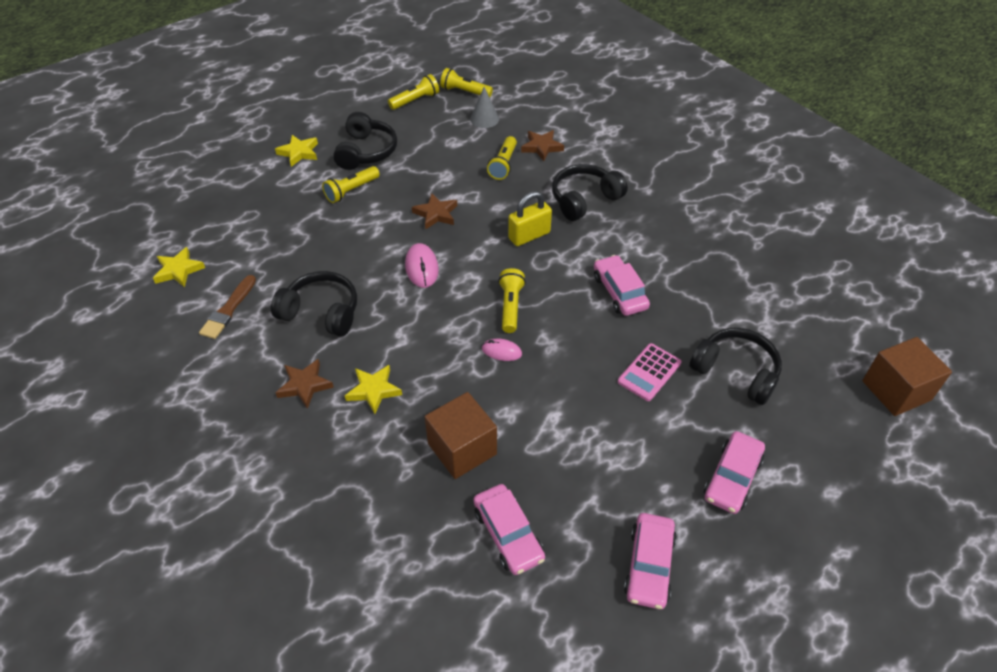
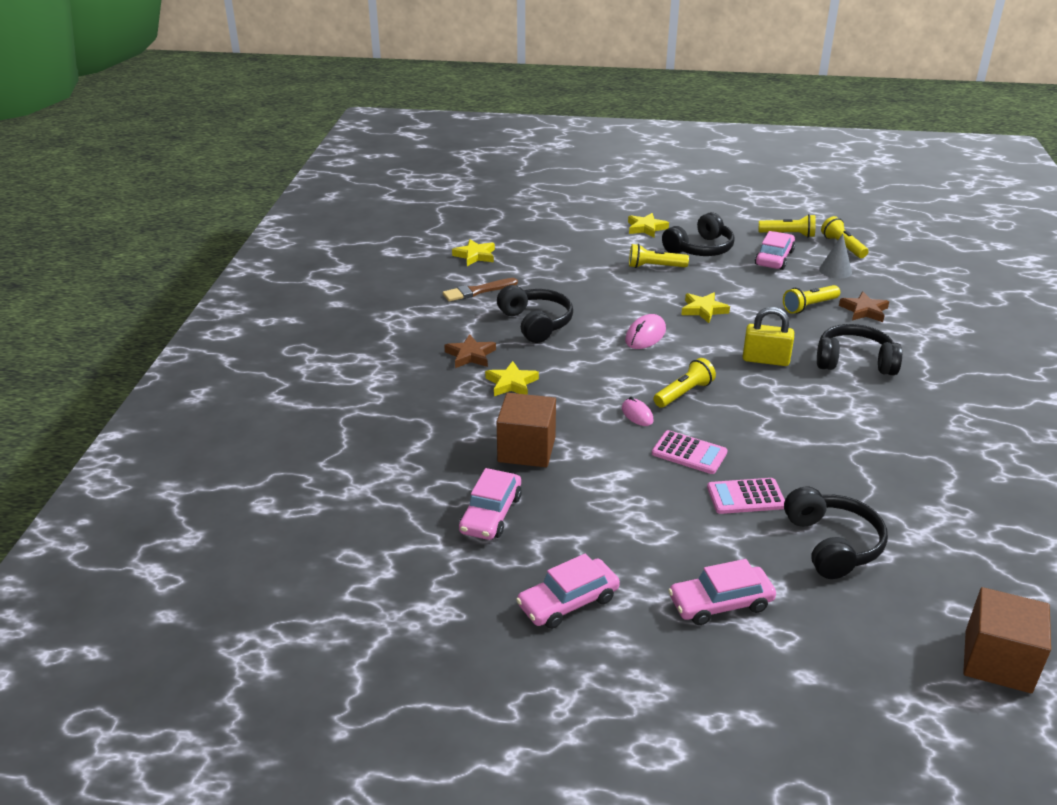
camera: 45 degrees right, 15 degrees down
brown star [412,193,457,230] -> yellow star [681,293,730,323]
pink car [594,255,650,316] -> pink car moved to [755,231,795,270]
none -> pink calculator [652,430,728,474]

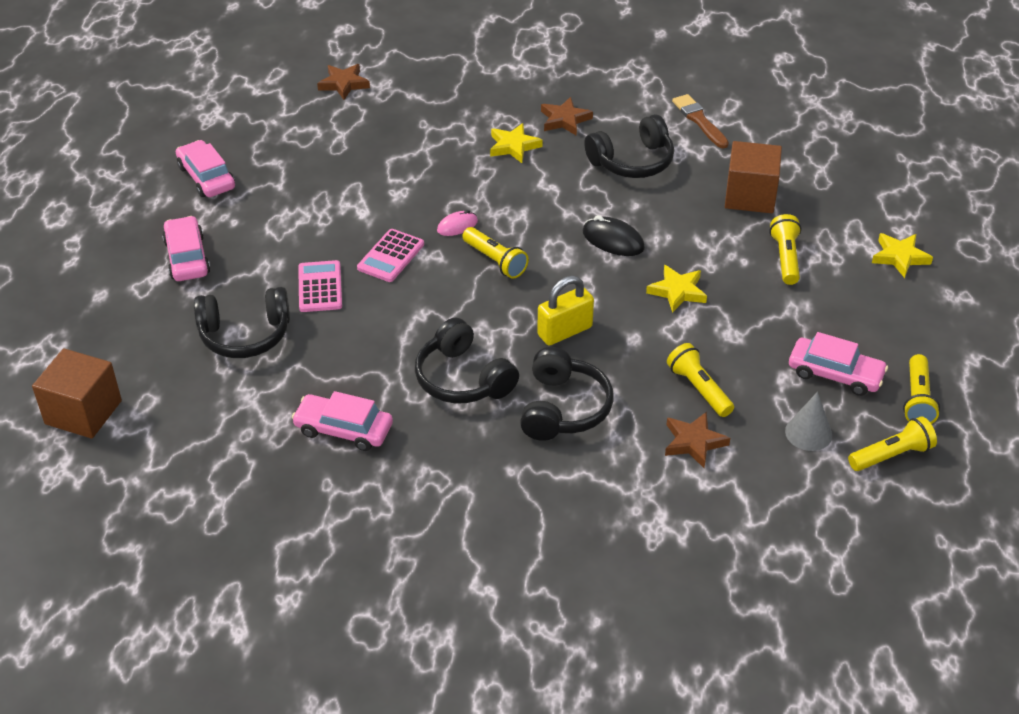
camera: 90 degrees right, 10 degrees up
yellow star [452,239,495,266] -> none
pink car [459,468,522,540] -> pink car moved to [292,391,393,451]
brown cube [497,393,556,467] -> brown cube moved to [725,141,782,213]
pink mouse [625,314,666,349] -> black mouse [583,215,645,256]
black headphones [662,212,735,256] -> black headphones moved to [415,318,519,403]
yellow padlock [743,307,794,366] -> yellow padlock turned 45 degrees clockwise [537,275,594,346]
none -> brown star [317,64,370,100]

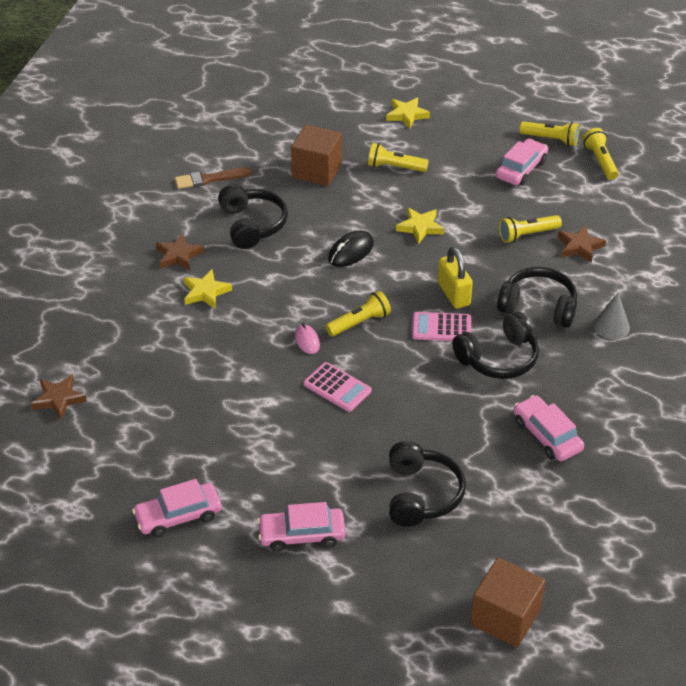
camera: 80 degrees left, 0 degrees up
pink car [292,391,393,451] -> pink car turned 120 degrees clockwise [513,395,584,461]
pink calculator [298,260,342,312] -> pink calculator moved to [412,312,471,341]
grey cone [785,392,832,451] -> grey cone moved to [593,293,630,339]

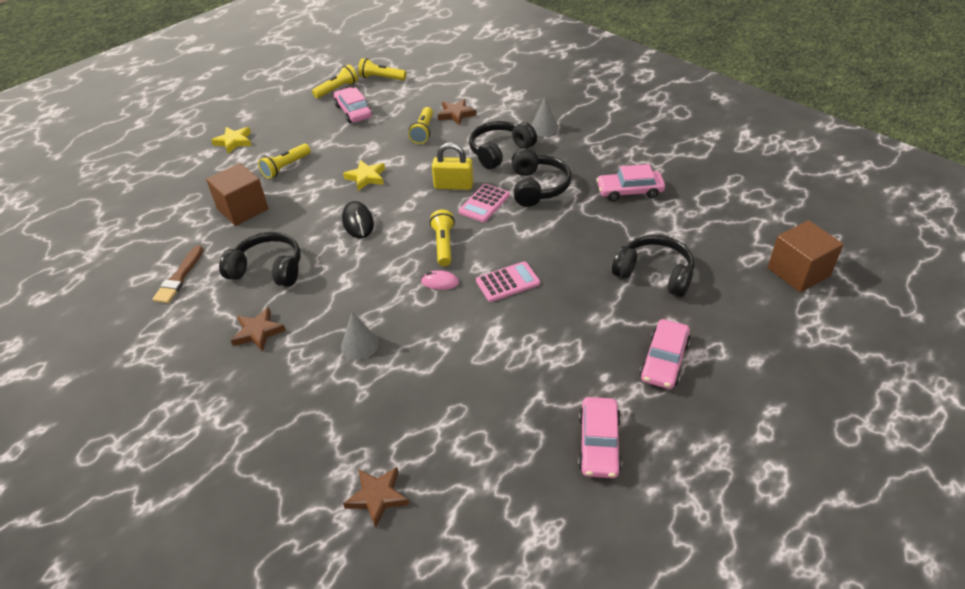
camera: 60 degrees left, 0 degrees up
yellow star [183,269,232,308] -> none
none -> grey cone [341,312,379,360]

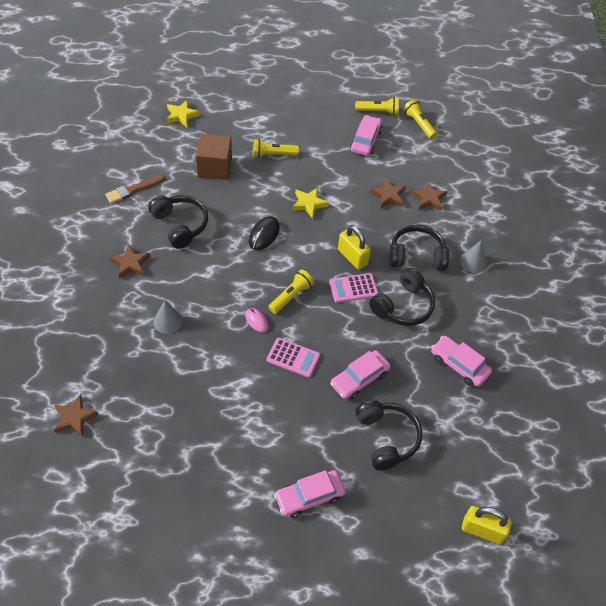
camera: 40 degrees right, 10 degrees up
yellow star [211,127,252,154] -> yellow star moved to [166,100,200,127]
yellow flashlight [408,107,433,144] -> brown star [370,178,406,208]
pink car [578,397,622,478] -> pink car moved to [330,350,391,399]
brown cube [767,220,844,293] -> yellow padlock [462,506,512,544]

